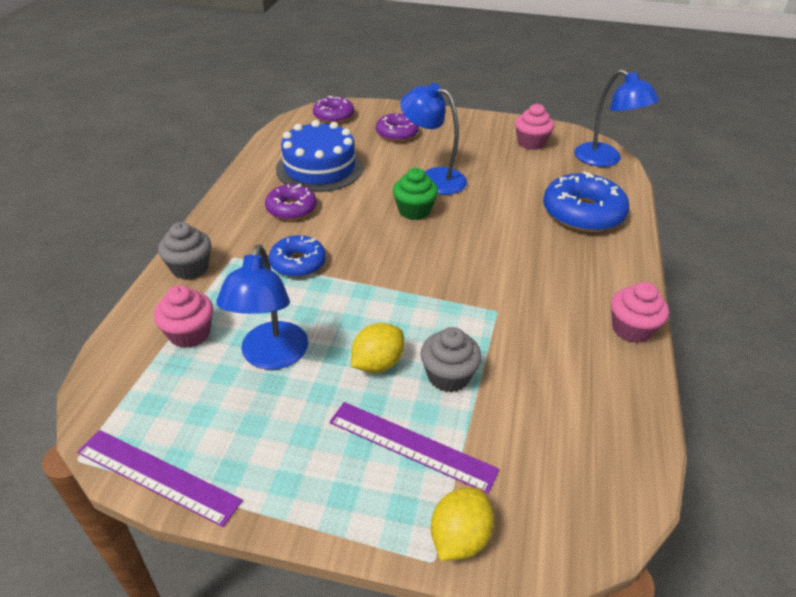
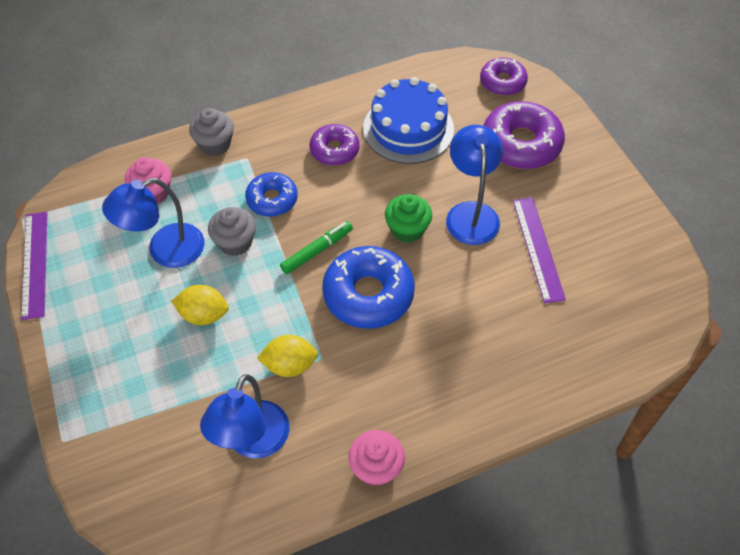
camera: 55 degrees right, 15 degrees up
purple ruler [329,402,500,494] -> purple ruler moved to [513,197,566,303]
purple donut [376,113,419,142] -> purple donut [483,101,565,169], size x1.64
grey cupcake [420,327,482,392] -> grey cupcake moved to [208,207,256,256]
yellow lemon [431,488,494,561] -> yellow lemon moved to [257,335,318,377]
pink cupcake [515,104,554,150] -> none
blue donut [543,171,629,232] -> blue donut moved to [322,246,415,329]
blue lamp [574,69,659,167] -> blue lamp moved to [200,374,289,459]
none -> green marker [280,221,353,274]

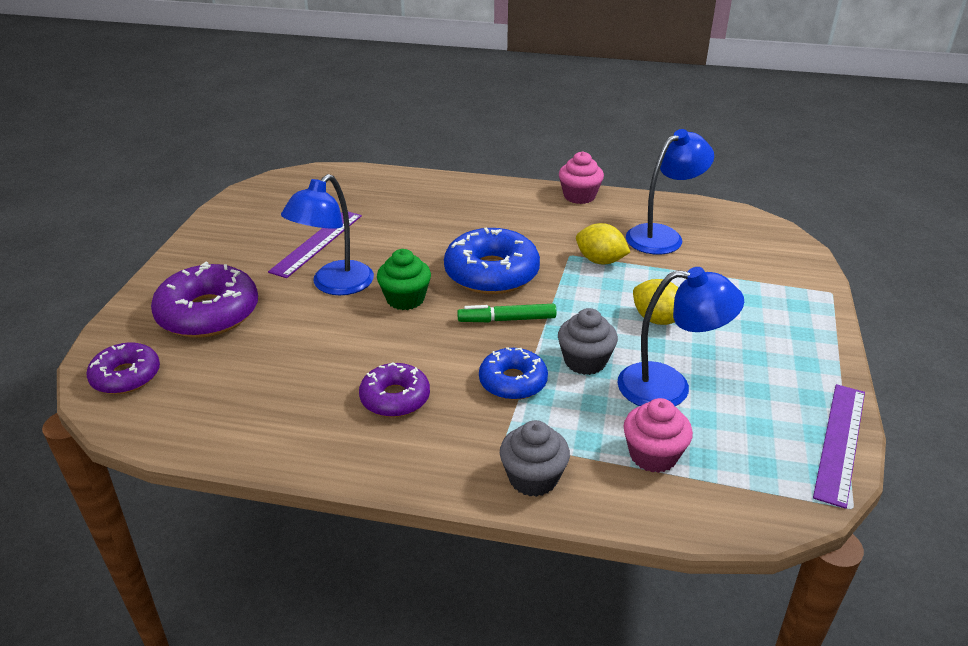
camera: 145 degrees left, 20 degrees down
blue cake [363,77,454,164] -> none

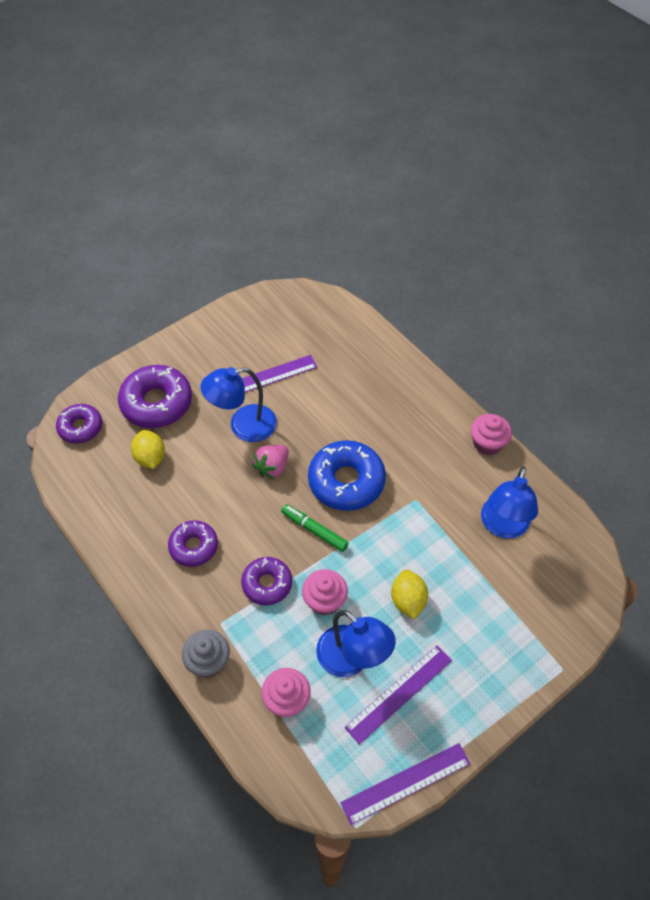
camera: 40 degrees right, 20 degrees up
green cupcake [377,249,431,310] -> pink strawberry [252,445,289,480]
blue donut [479,347,548,400] -> purple donut [241,557,292,605]
grey cupcake [558,308,618,375] -> pink cupcake [302,569,348,615]
yellow lemon [576,223,630,264] -> yellow lemon moved to [131,430,165,469]
blue lamp [626,129,714,255] -> blue lamp turned 105 degrees clockwise [481,467,538,539]
none -> purple ruler [344,645,452,744]

